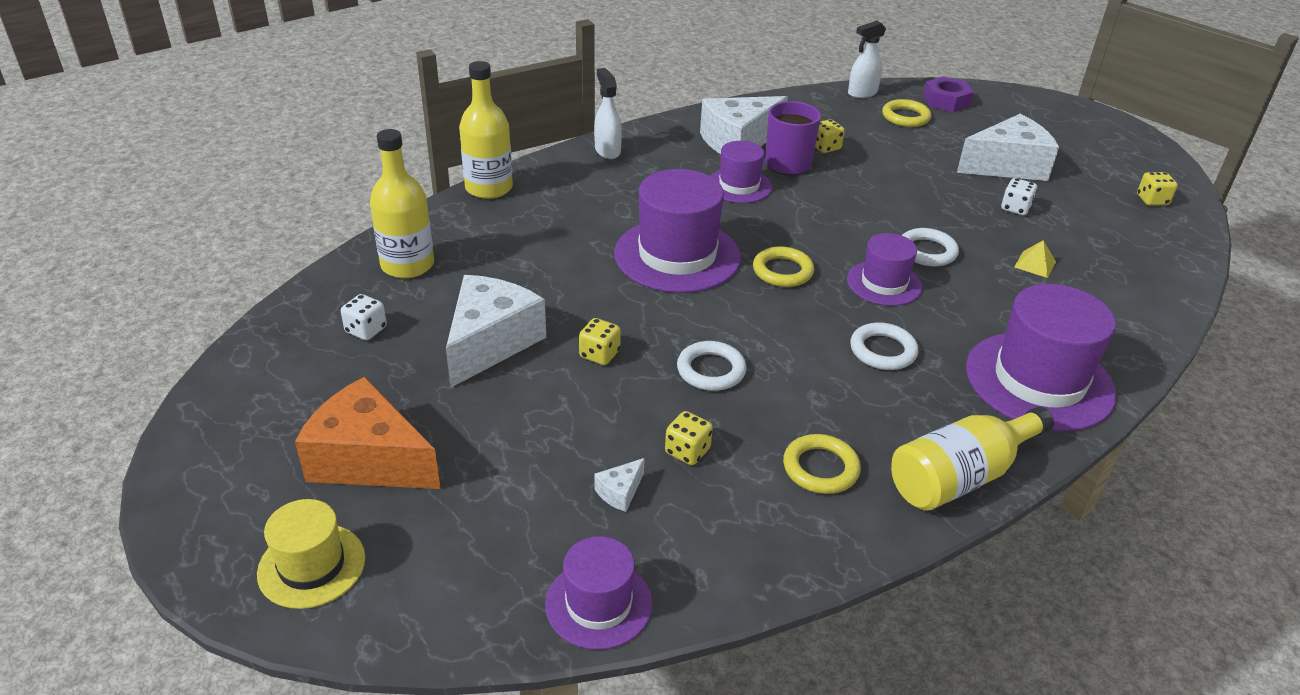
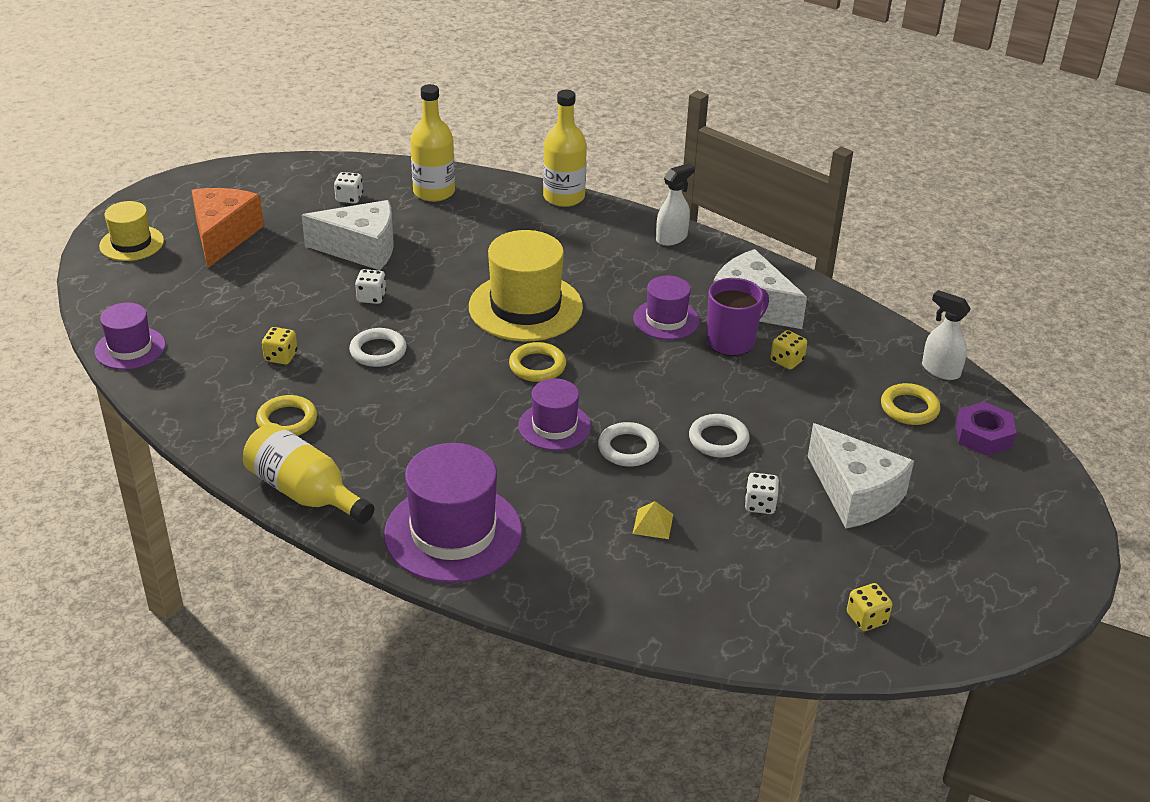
camera: 70 degrees right, 0 degrees up
yellow dice [579,318,621,365] -> white dice [355,269,386,304]
white cheese [594,458,645,512] -> none
purple hat [614,169,741,293] -> yellow hat [469,230,583,341]
white ring [850,322,919,370] -> white ring moved to [689,414,750,458]

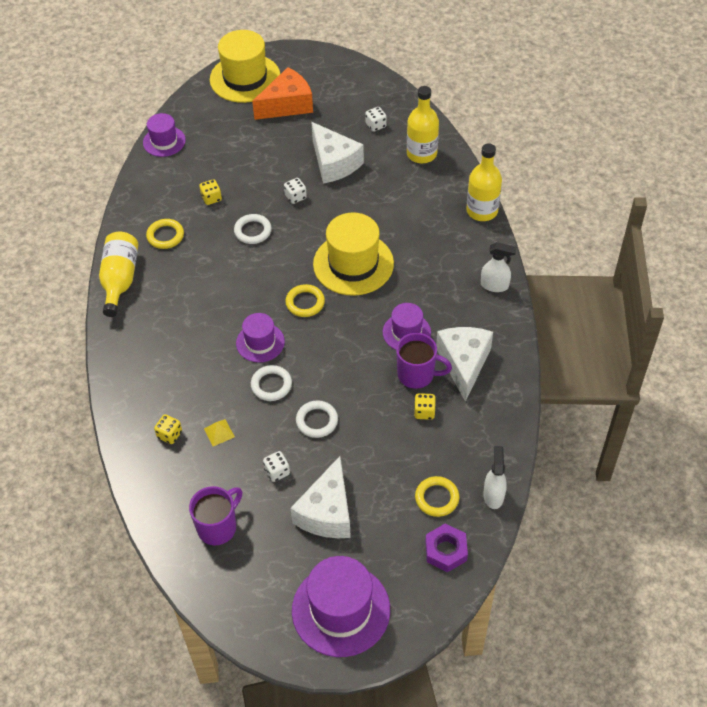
camera: 55 degrees right, 15 degrees up
yellow hat [99,201,164,261] -> yellow hat [210,30,280,103], size x1.74
purple hat [384,443,522,583] -> purple hat moved to [292,556,390,657]
yellow dice [847,583,892,631] -> yellow dice moved to [154,414,182,444]
none -> purple mug [189,486,242,545]

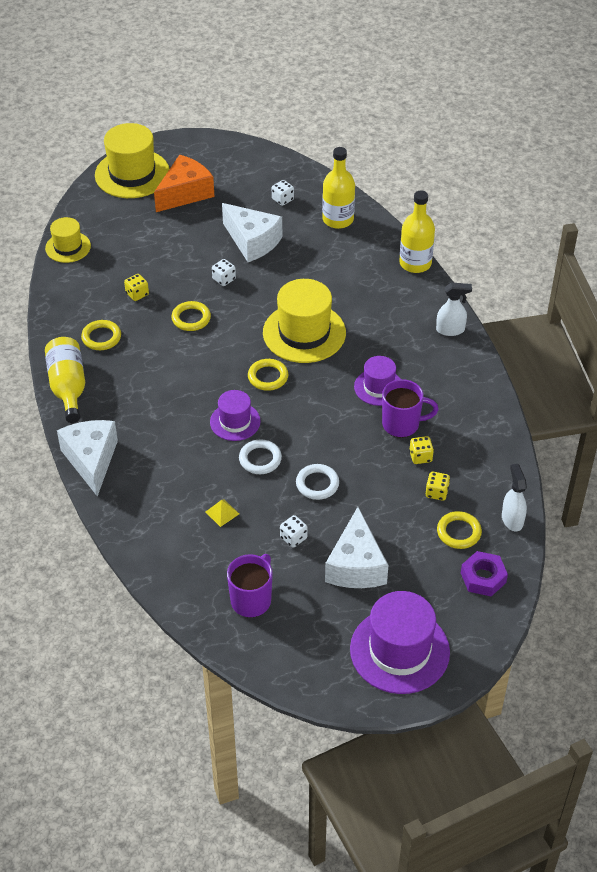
camera: 15 degrees left, 5 degrees down
purple hat [143,113,186,157] -> yellow hat [45,217,91,263]
yellow dice [154,414,182,444] -> yellow dice moved to [425,472,450,501]
white ring [234,214,272,244] -> yellow ring [171,301,211,331]
white cheese [436,327,493,402] -> white cheese moved to [57,420,118,497]

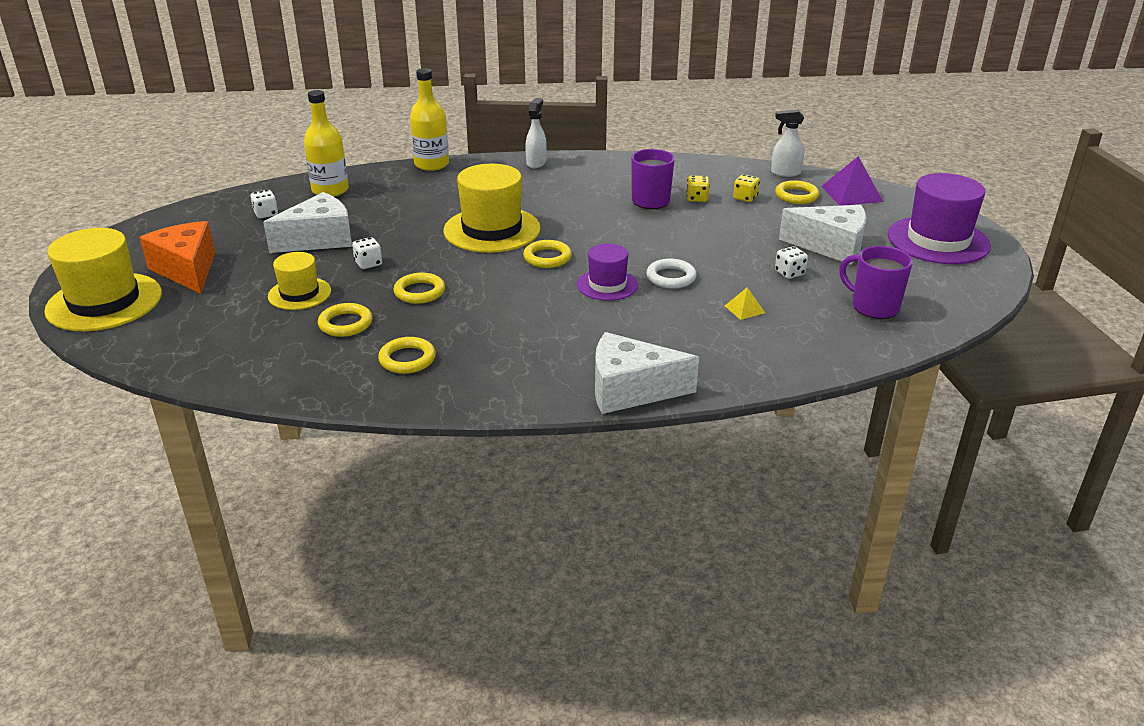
camera: 75 degrees left, 15 degrees down
yellow hat [45,217,91,263] -> yellow hat moved to [268,252,331,310]
yellow bottle [45,337,85,423] -> none
yellow dice [124,274,149,301] -> yellow ring [318,303,373,337]
white ring [296,464,339,500] -> none
purple hat [354,356,400,406] -> none
purple nut [461,551,508,596] -> purple pyramid [821,156,883,206]

